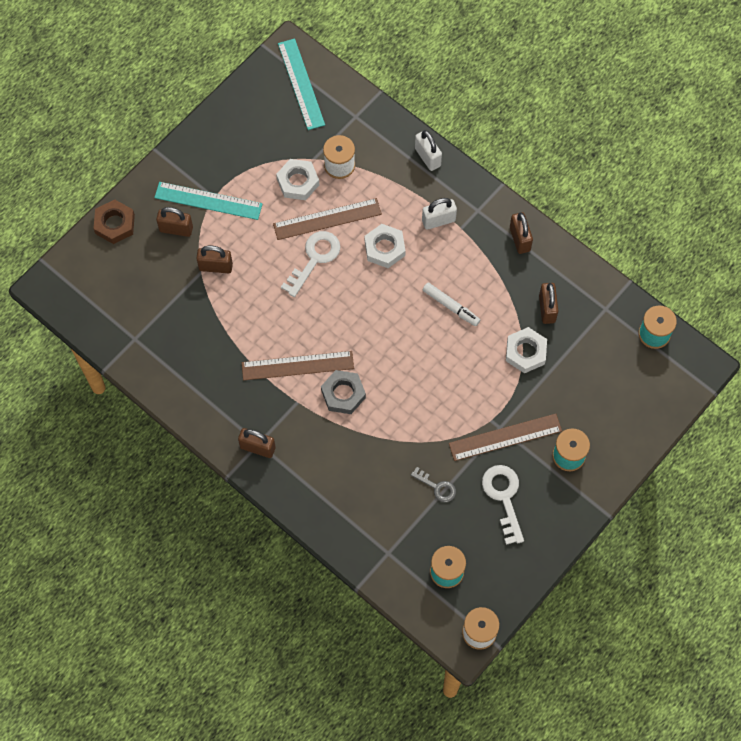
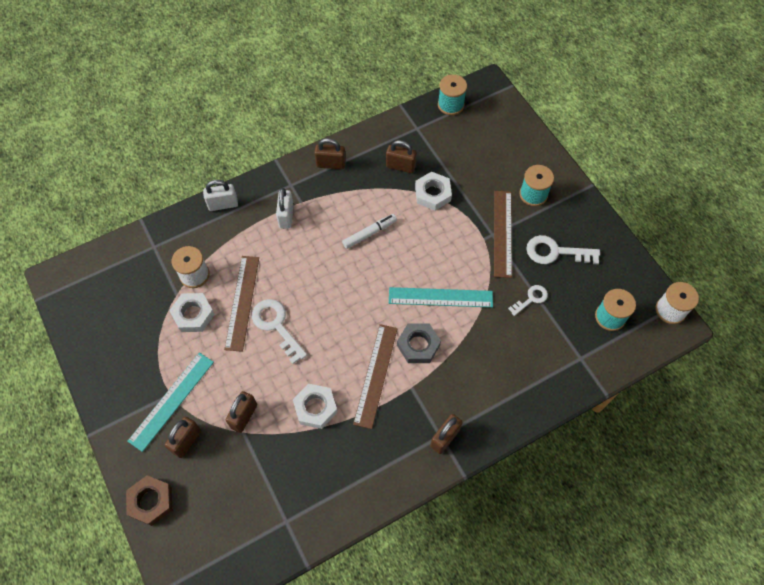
camera: 70 degrees left, 5 degrees down
turquoise ruler [278,39,325,130] -> turquoise ruler moved to [389,287,493,308]
white nut [364,224,406,268] -> white nut moved to [293,384,338,429]
grey key [411,467,456,502] -> white key [508,285,548,316]

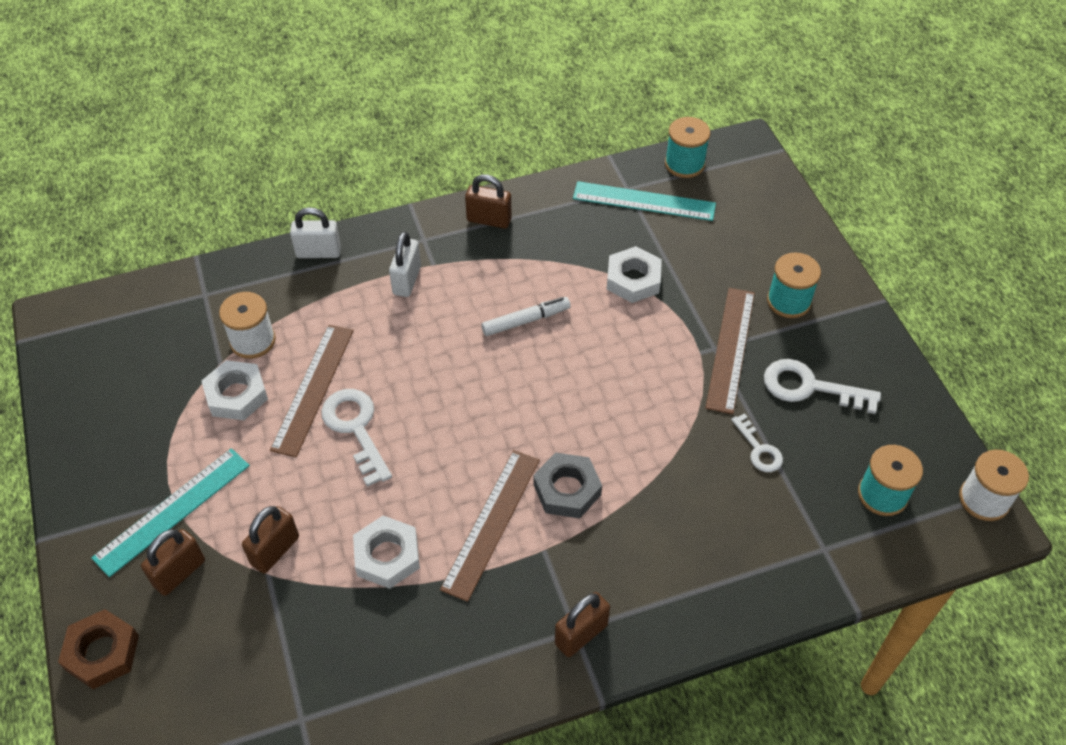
camera: 10 degrees right, 10 degrees down
brown padlock [386,140,417,173] -> none
turquoise ruler [389,287,493,308] -> turquoise ruler moved to [573,181,716,221]
white key [508,285,548,316] -> white key turned 90 degrees clockwise [731,413,783,472]

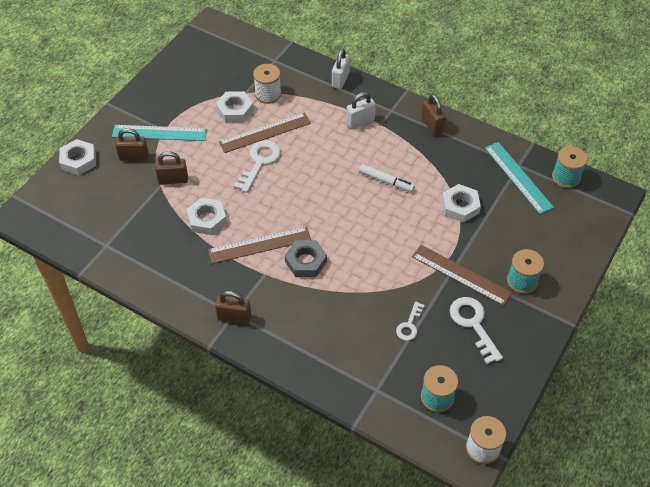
camera: 50 degrees right, 0 degrees up
brown nut [58,609,139,689] -> white nut [59,139,96,175]
white padlock [290,207,341,258] -> white padlock turned 60 degrees clockwise [332,49,350,89]
brown ruler [705,288,755,414] -> brown ruler turned 60 degrees clockwise [412,245,512,306]

